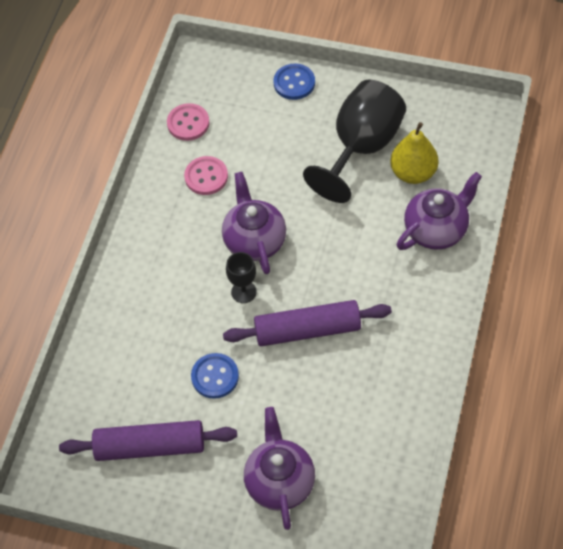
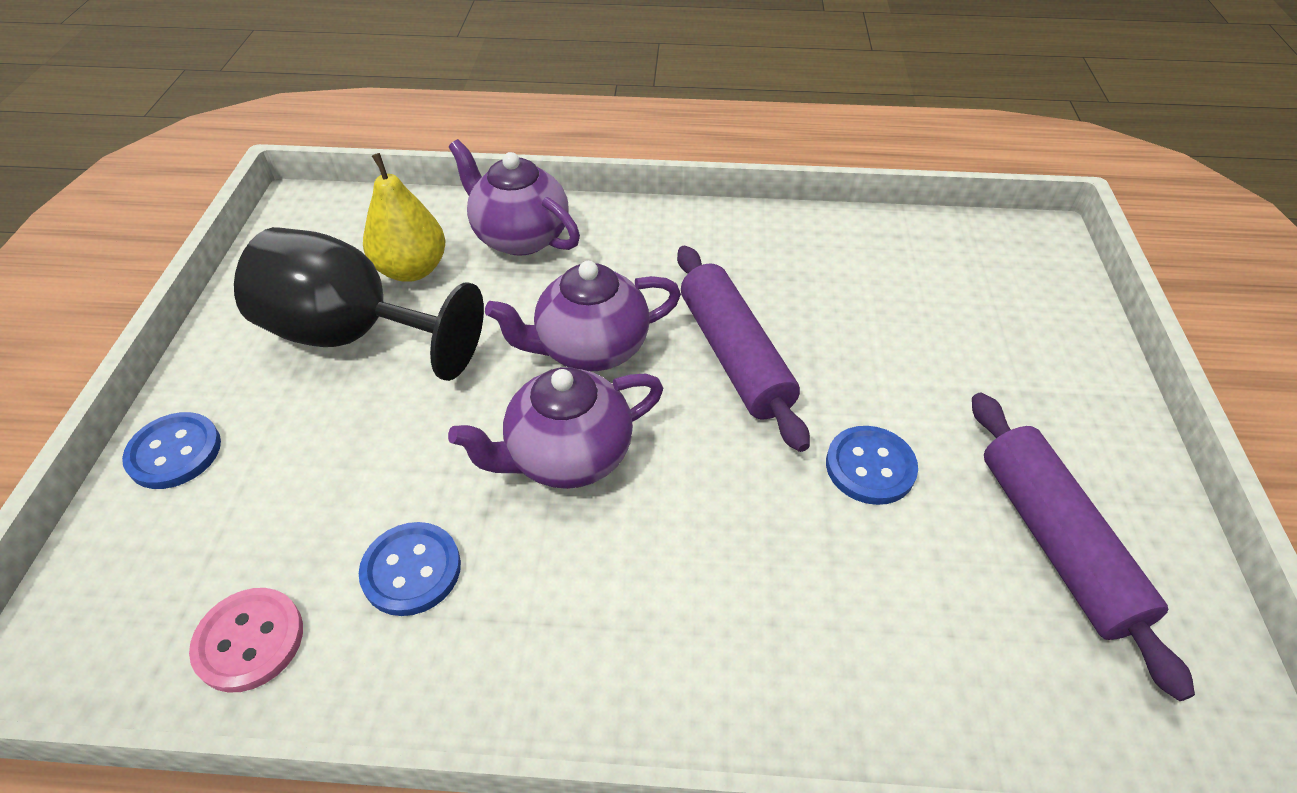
camera: 105 degrees left, 10 degrees down
pink button [184,156,228,195] -> blue button [359,522,461,616]
black goblet [226,252,257,303] -> none
purple teapot [244,407,315,530] -> purple teapot moved to [485,261,681,371]

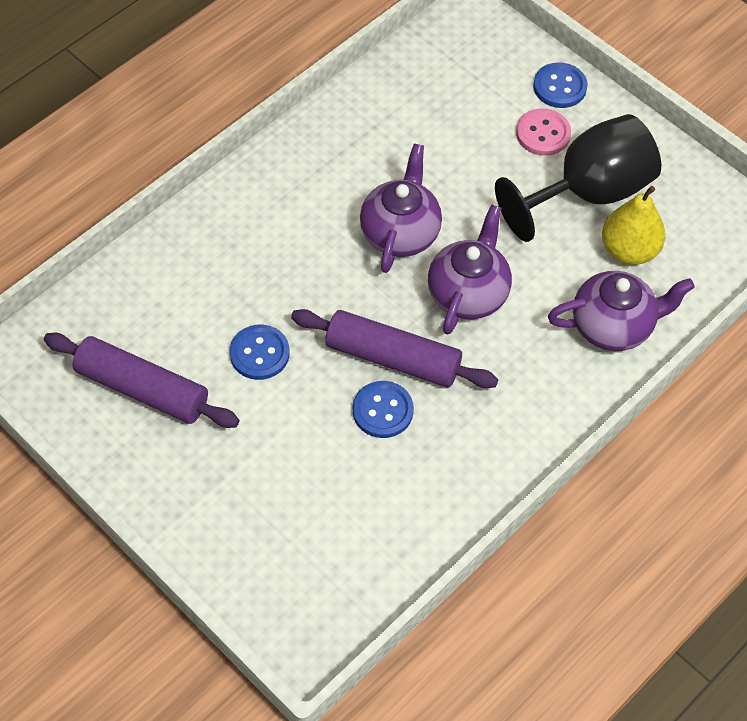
camera: 130 degrees right, 10 degrees up
pink button [189,588,303,693] -> pink button moved to [516,108,571,156]
blue button [359,522,461,616] -> blue button moved to [353,381,414,438]

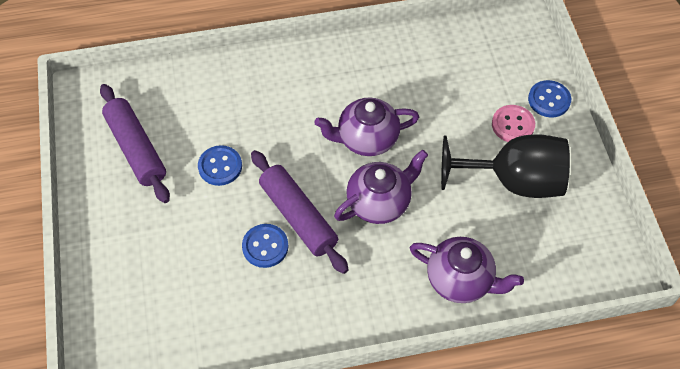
camera: 35 degrees right, 0 degrees up
purple teapot [360,144,442,273] -> purple teapot turned 150 degrees counterclockwise [314,97,419,156]
yellow pear [602,186,666,265] -> none

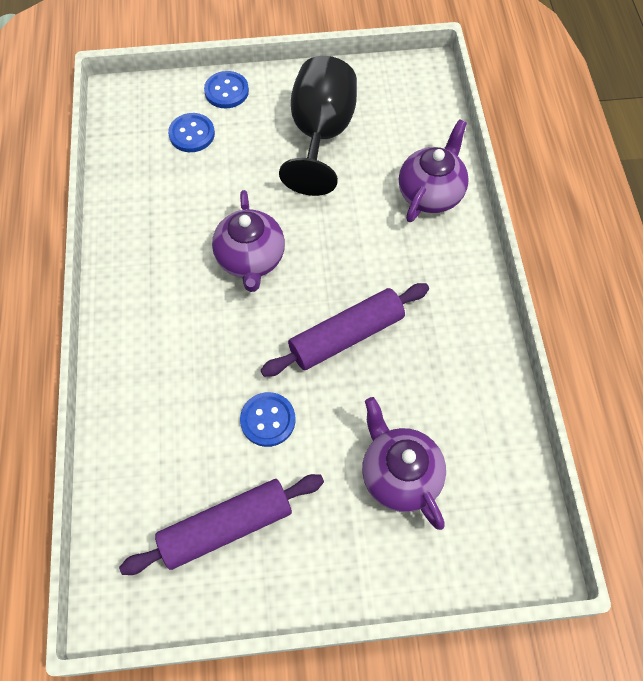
camera: 85 degrees left, 5 degrees up
blue button [242,224,289,268] -> blue button moved to [168,113,215,152]
purple teapot [334,150,428,224] -> purple teapot moved to [362,397,446,530]
pink button [492,105,535,142] -> none

